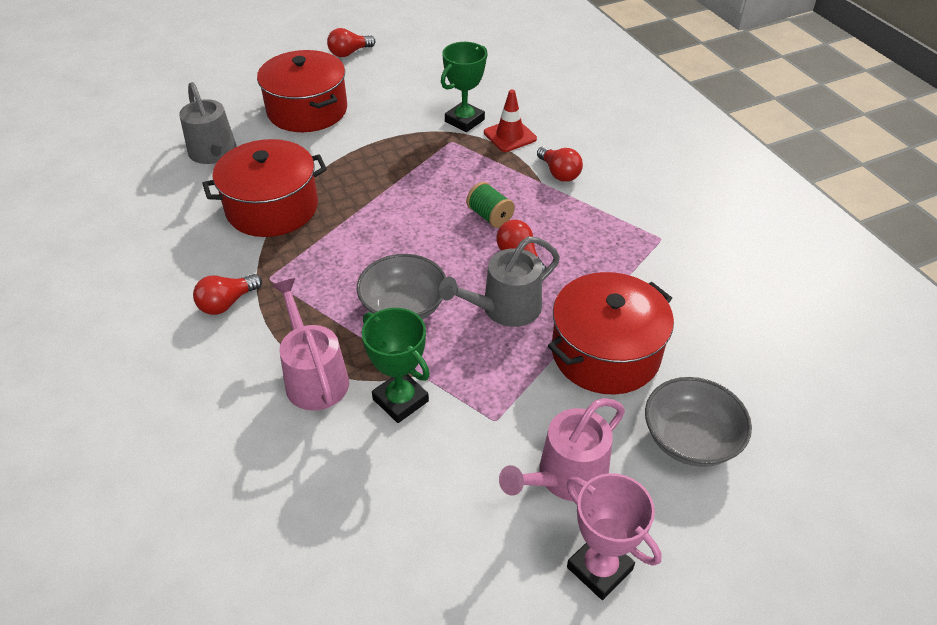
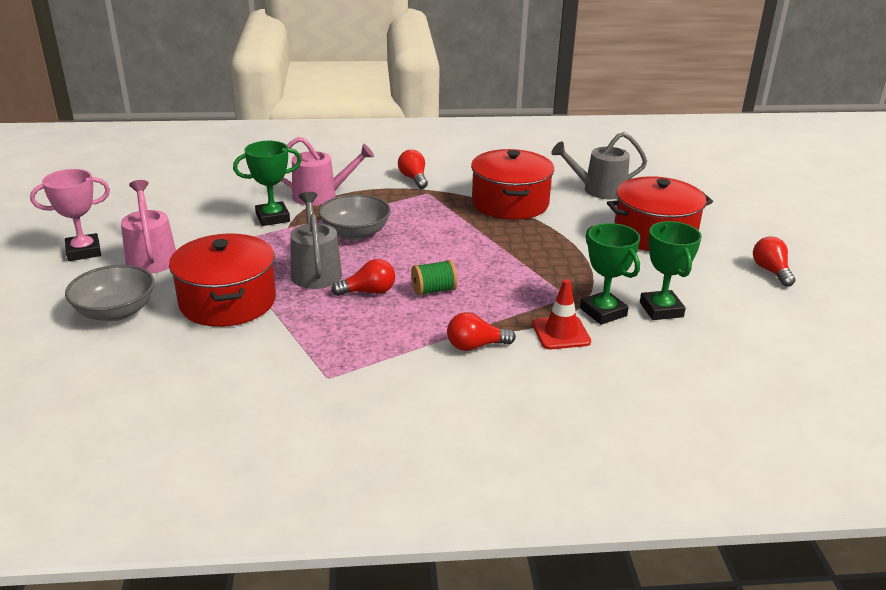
camera: 110 degrees right, 15 degrees down
none -> green trophy [640,221,702,320]

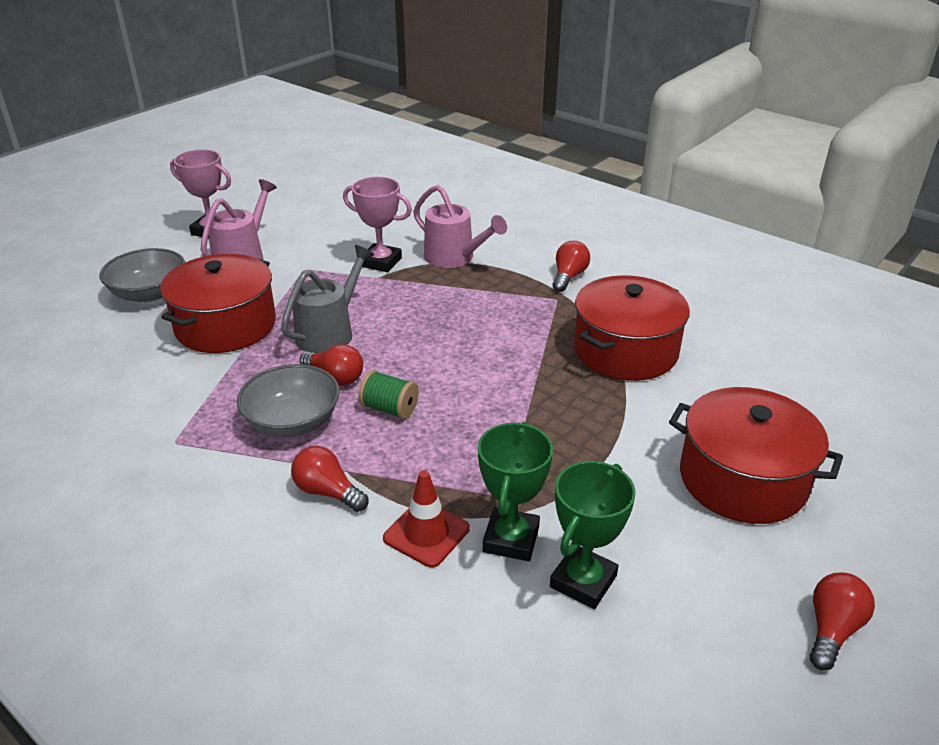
camera: 45 degrees right, 5 degrees up
green trophy [233,141,302,226] -> pink trophy [343,177,412,272]
grey bowl [319,194,391,240] -> grey bowl moved to [237,364,340,438]
grey watering can [551,132,647,199] -> none

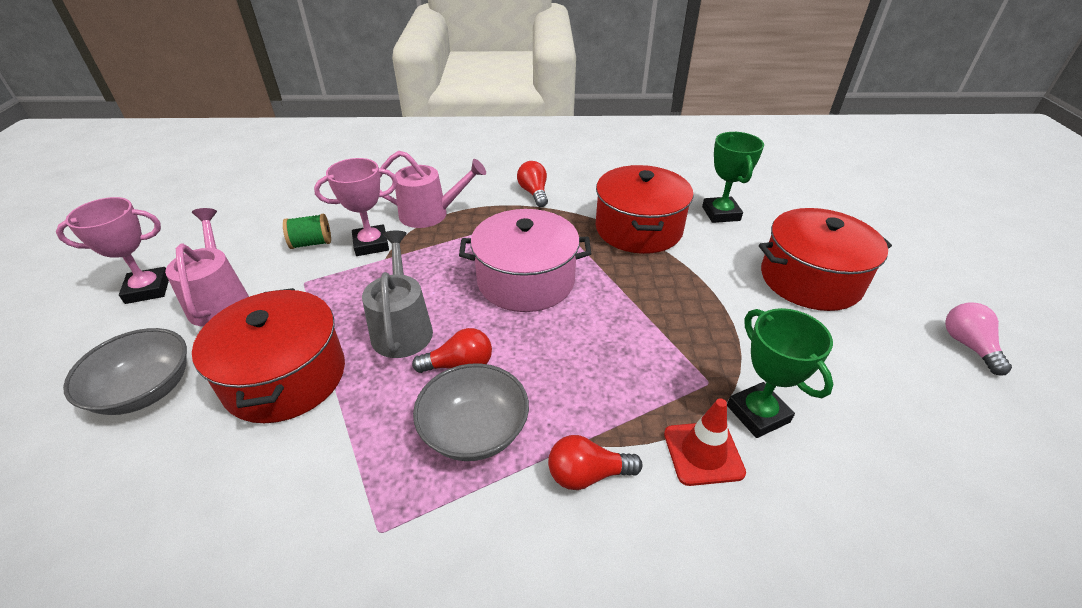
camera: 40 degrees left, 5 degrees up
green spool [359,370,419,419] -> green spool moved to [283,214,331,249]
green trophy [550,461,636,609] -> green trophy moved to [702,132,764,223]
red light bulb [810,572,875,670] -> pink light bulb [945,302,1012,376]
none -> pink pot [459,209,592,312]

